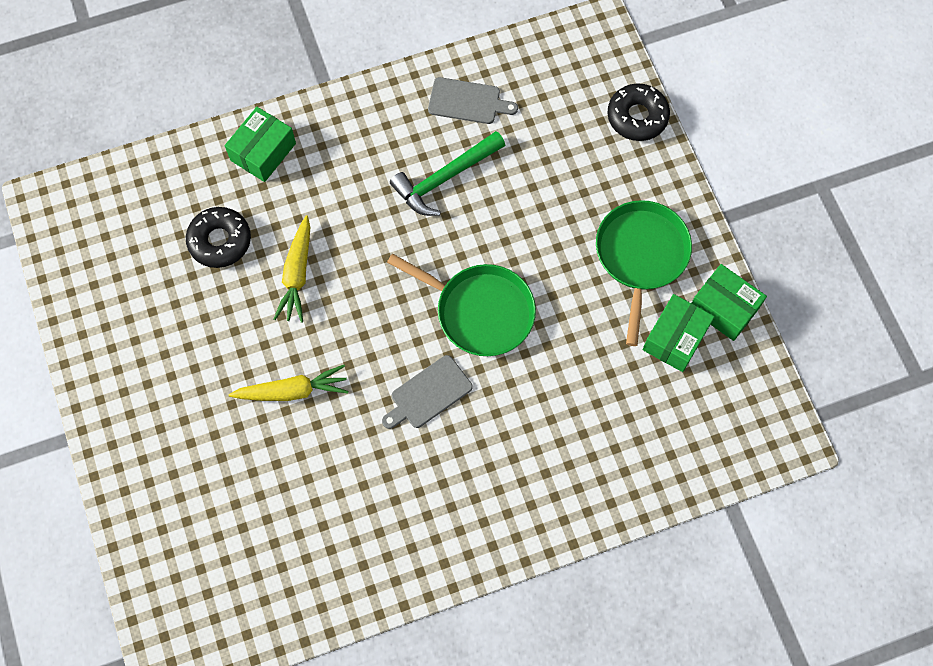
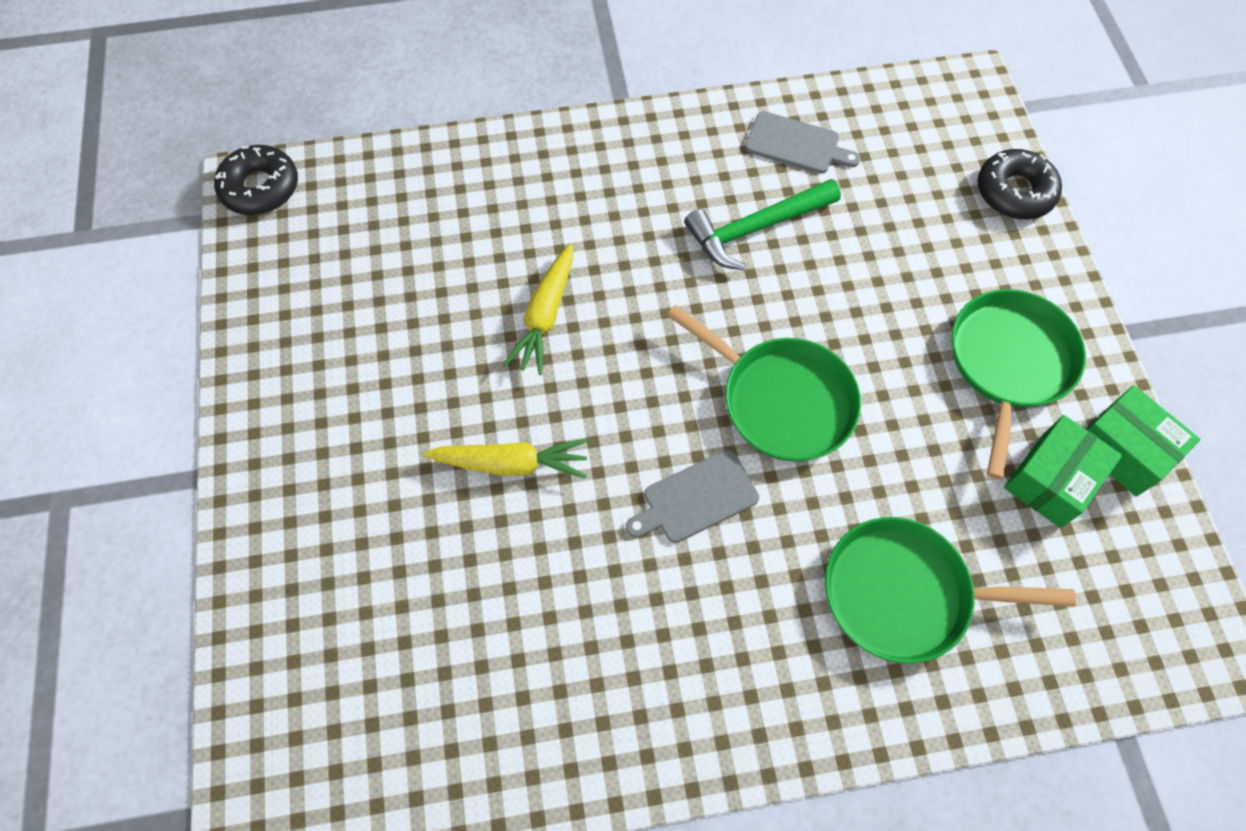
camera: 10 degrees right, 5 degrees down
black donut [186,207,251,268] -> black donut moved to [214,145,298,215]
green box [225,107,296,182] -> none
none -> green pan [825,517,1076,664]

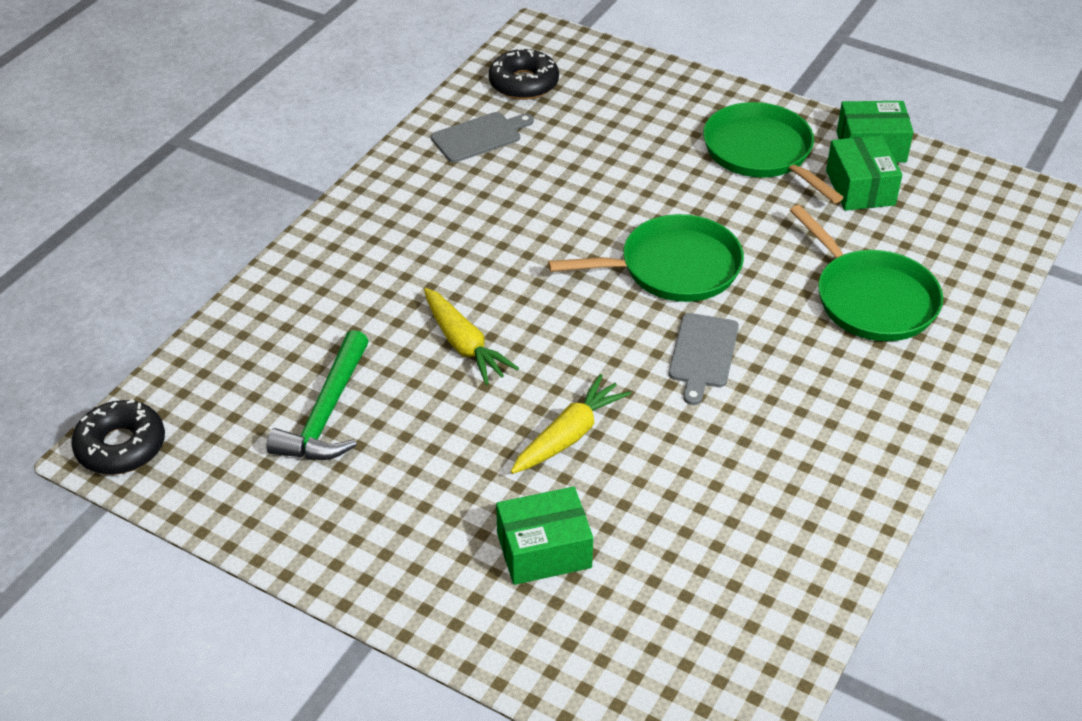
camera: 50 degrees left, 20 degrees down
green hammer [684,179,841,270] -> green hammer moved to [267,330,369,460]
green pan [825,517,1076,664] -> green pan turned 75 degrees counterclockwise [790,205,943,341]
black donut [977,149,1062,220] -> black donut moved to [489,48,559,100]
none -> green box [496,486,593,585]

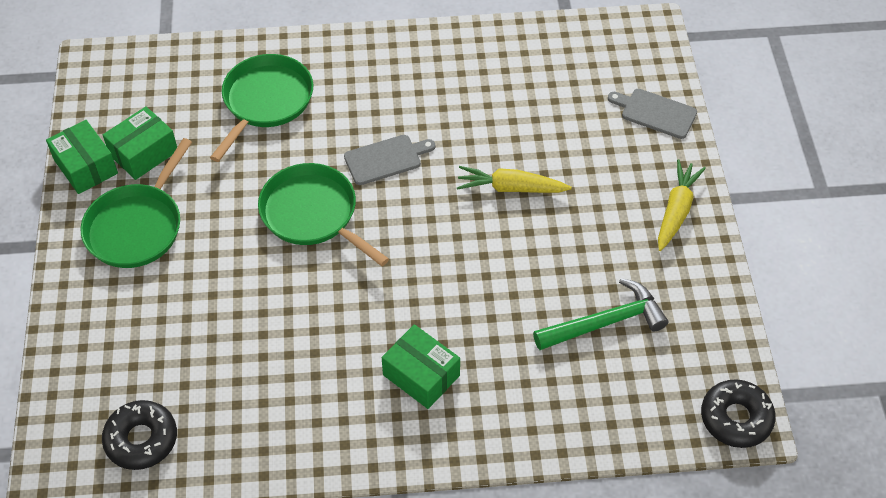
camera: 125 degrees left, 10 degrees up
yellow carrot [424,288,519,385] -> yellow carrot moved to [658,159,706,251]
grey cutting board [431,112,534,163] -> grey cutting board moved to [608,89,697,139]
green box [496,486,593,585] -> green box moved to [382,324,460,409]

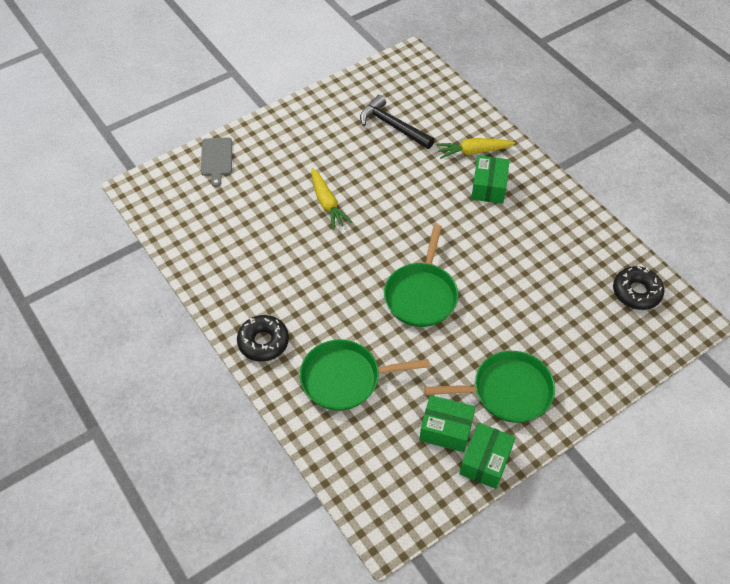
camera: 120 degrees left, 0 degrees up
grey cutting board [344,135,435,185] -> none
green hammer [533,278,668,350] -> black hammer [360,95,435,149]
yellow carrot [658,159,706,251] -> yellow carrot moved to [436,138,515,159]
black donut [701,379,776,448] -> black donut moved to [237,315,289,362]

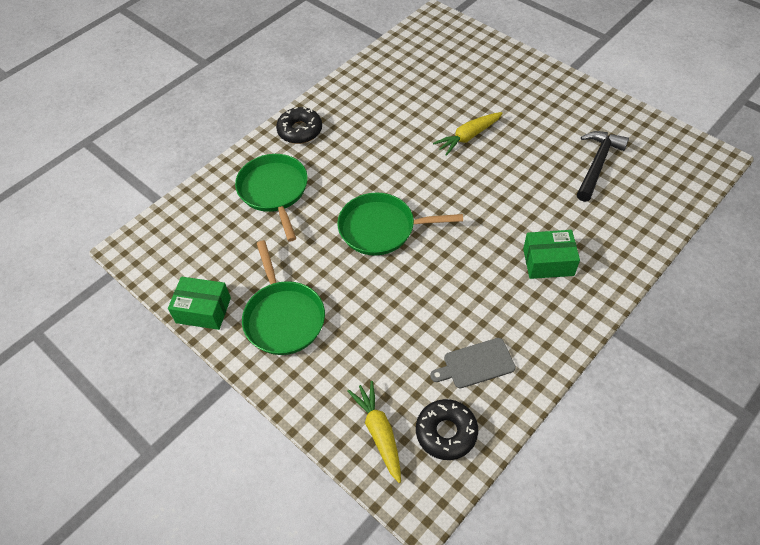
camera: 80 degrees right, 0 degrees up
grey cutting board [201,137,232,187] -> grey cutting board moved to [430,338,516,388]
green box [419,395,475,452] -> none
yellow carrot [436,138,515,159] -> yellow carrot moved to [348,381,401,483]

